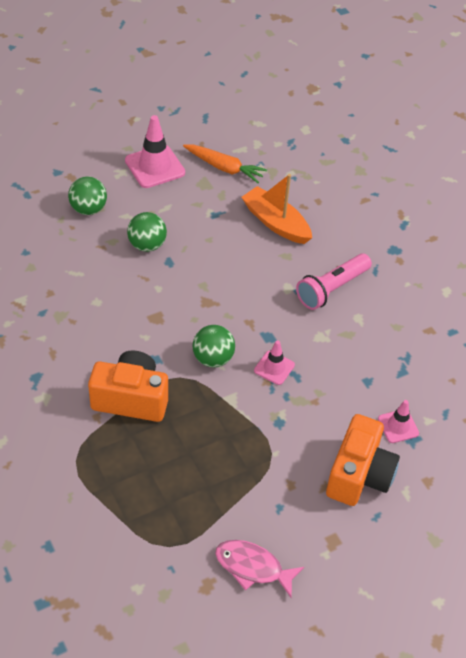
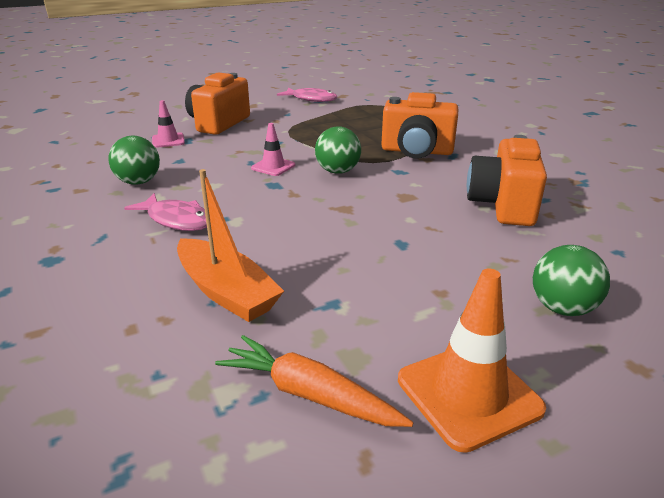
camera: 175 degrees left, 20 degrees down
pink traffic cone [125,115,185,188] -> orange traffic cone [398,268,546,453]
green ball [127,212,167,252] -> green ball moved to [108,136,160,184]
pink flashlight [296,253,372,310] -> pink fish [124,193,207,231]
none -> orange camera [467,135,547,226]

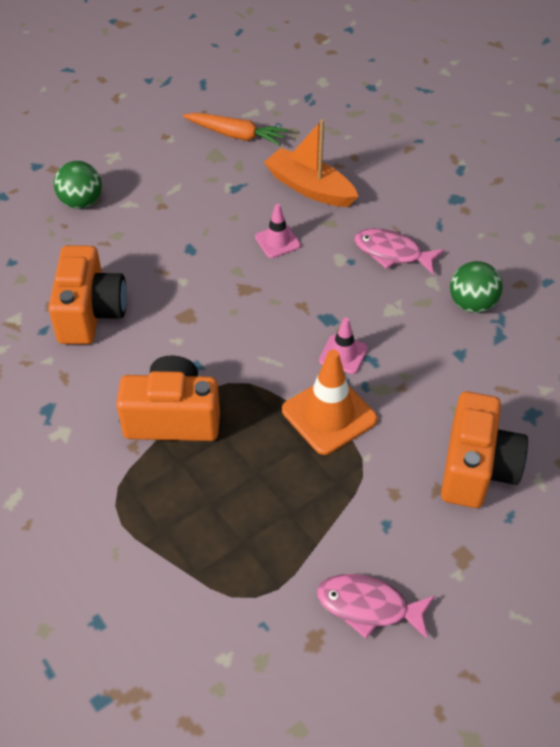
camera: 170 degrees right, 20 degrees up
pink traffic cone [152,100,185,148] -> pink traffic cone moved to [255,204,301,258]
green ball [315,126,361,174] -> none
orange traffic cone [398,268,546,453] -> orange traffic cone moved to [282,350,377,455]

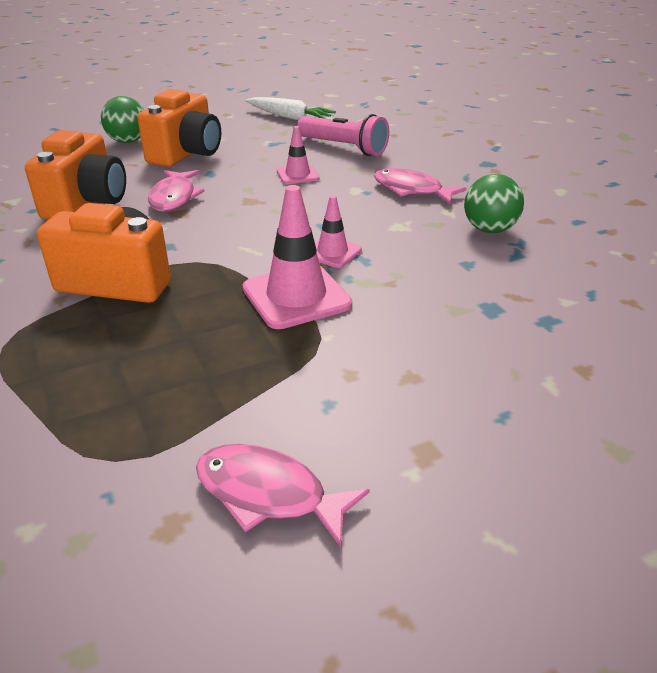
camera: 10 degrees right, 15 degrees down
orange carrot [183,113,288,146] -> white carrot [245,97,336,121]
orange boat [264,119,359,207] -> pink flashlight [297,114,389,156]
orange traffic cone [282,350,377,455] -> pink traffic cone [243,185,352,329]
orange camera [441,391,528,508] -> orange camera moved to [137,89,221,167]
none -> pink fish [148,170,204,212]

